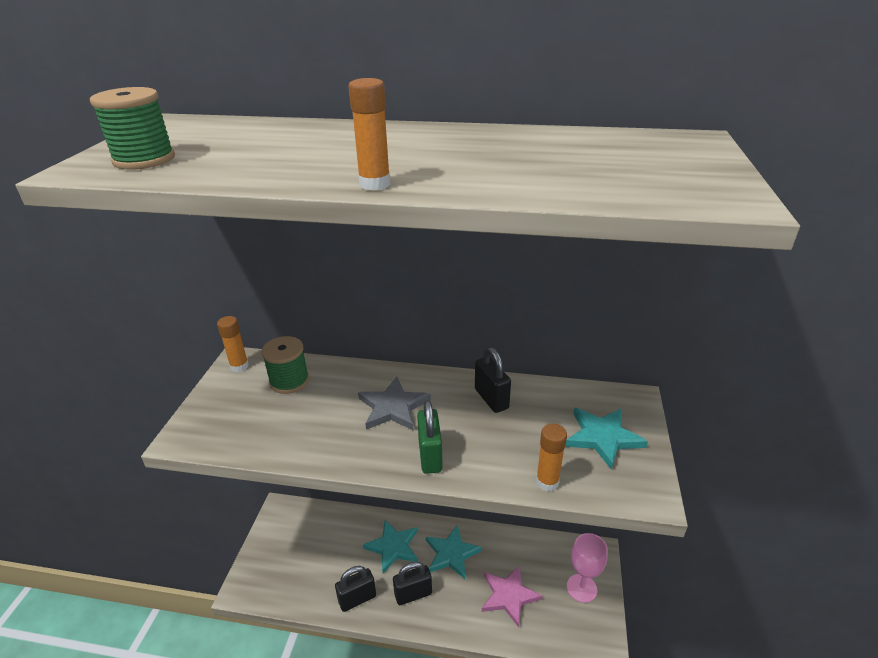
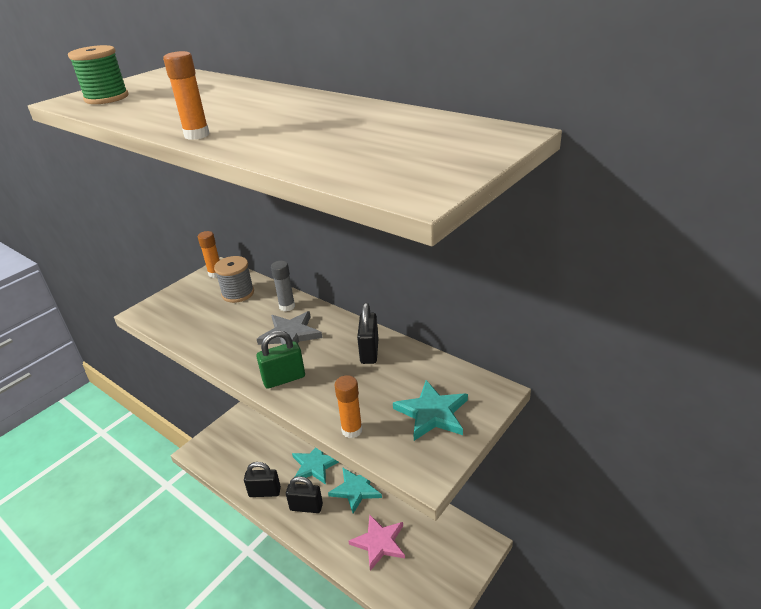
camera: 30 degrees right, 0 degrees up
green spool [261,336,309,394] -> grey spool [214,256,254,303]
green padlock [417,400,443,474] -> green padlock turned 45 degrees clockwise [256,331,305,389]
pink goblet [567,533,608,603] -> none
none -> grey glue stick [271,261,295,311]

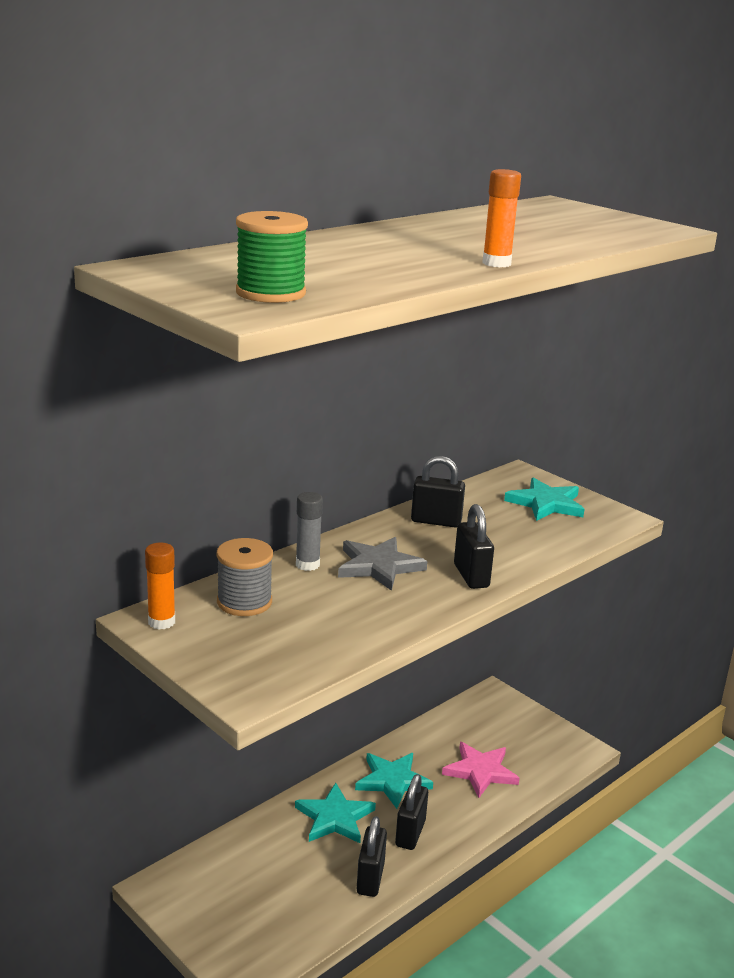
camera: 85 degrees left, 10 degrees down
green padlock [256,331,305,389] -> black padlock [454,504,494,589]
orange glue stick [334,375,363,438] -> none

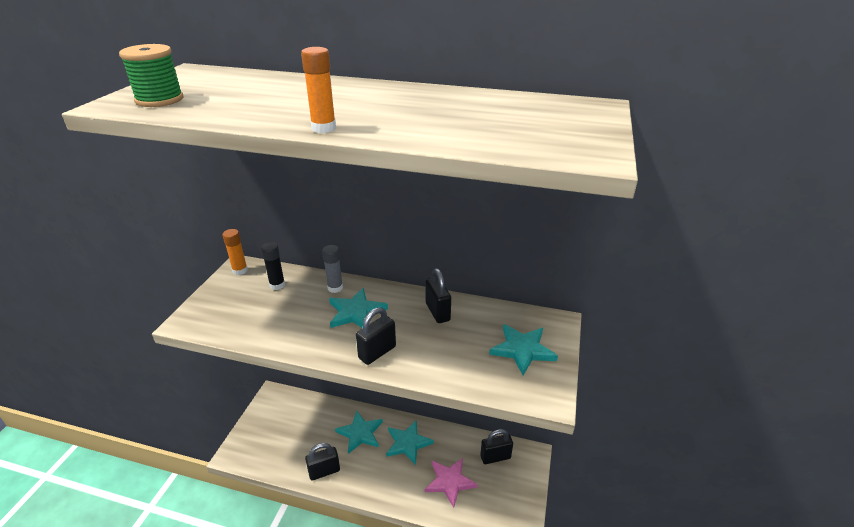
camera: 60 degrees right, 10 degrees up
grey spool [217,538,273,616] -> black glue stick [261,242,285,290]
grey star [338,537,427,591] -> turquoise star [329,288,388,328]
black padlock [395,774,428,850] -> black padlock moved to [480,429,513,464]

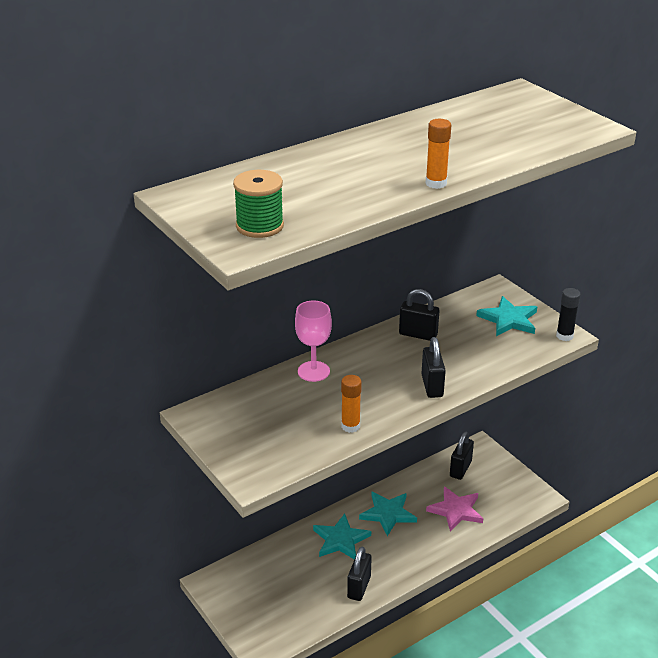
camera: 50 degrees left, 0 degrees up
orange glue stick [222,229,248,275] -> orange glue stick moved to [341,375,362,433]
black glue stick [261,242,285,290] -> black glue stick moved to [556,288,581,341]
grey glue stick [322,245,343,293] -> pink goblet [295,301,332,382]
turquoise star [329,288,388,328] -> none

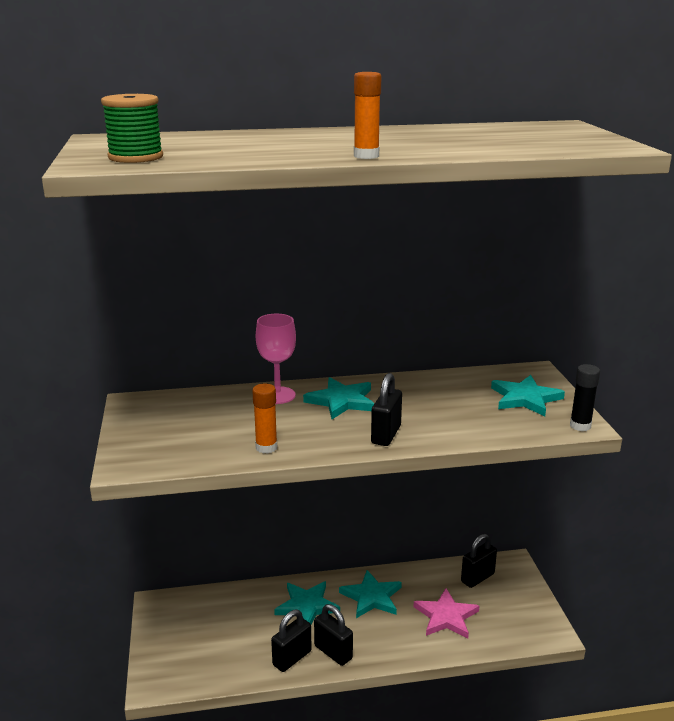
camera: 25 degrees right, 10 degrees down
black padlock [399,289,439,341] -> black padlock moved to [314,604,353,666]
none -> turquoise star [303,377,375,419]

